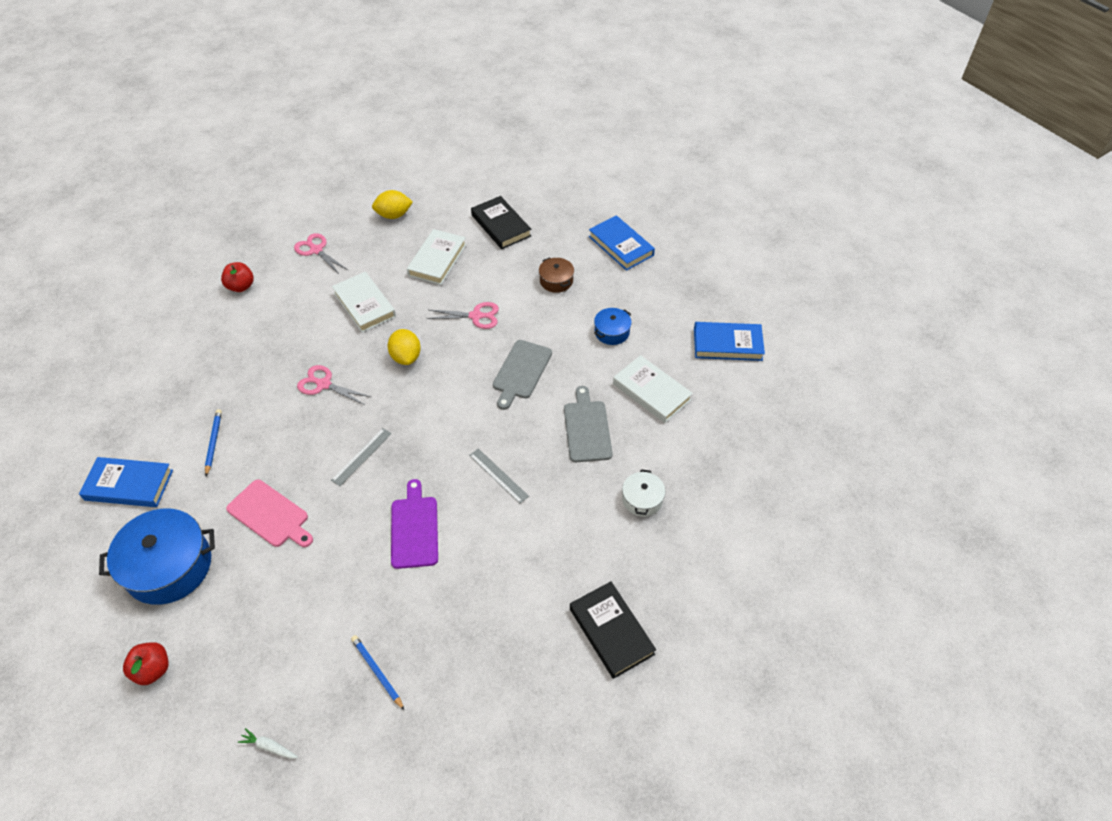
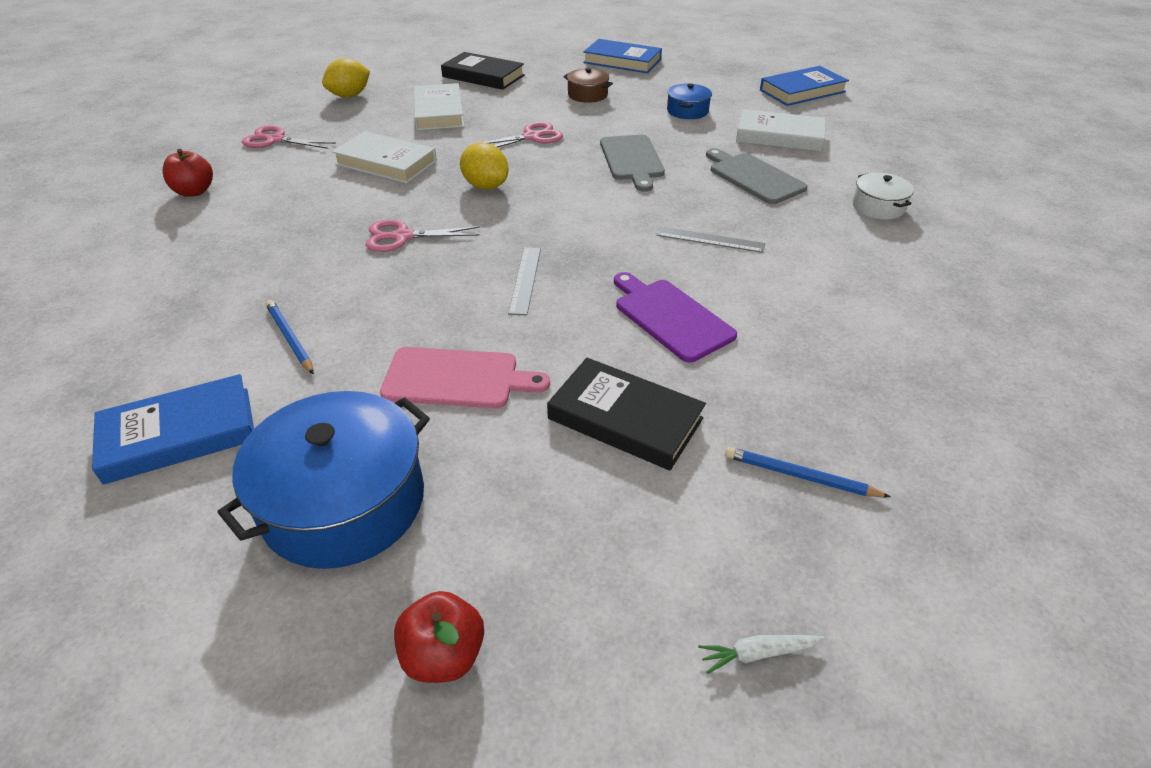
camera: 30 degrees left, 10 degrees down
black book [570,581,656,679] -> black book moved to [547,358,706,471]

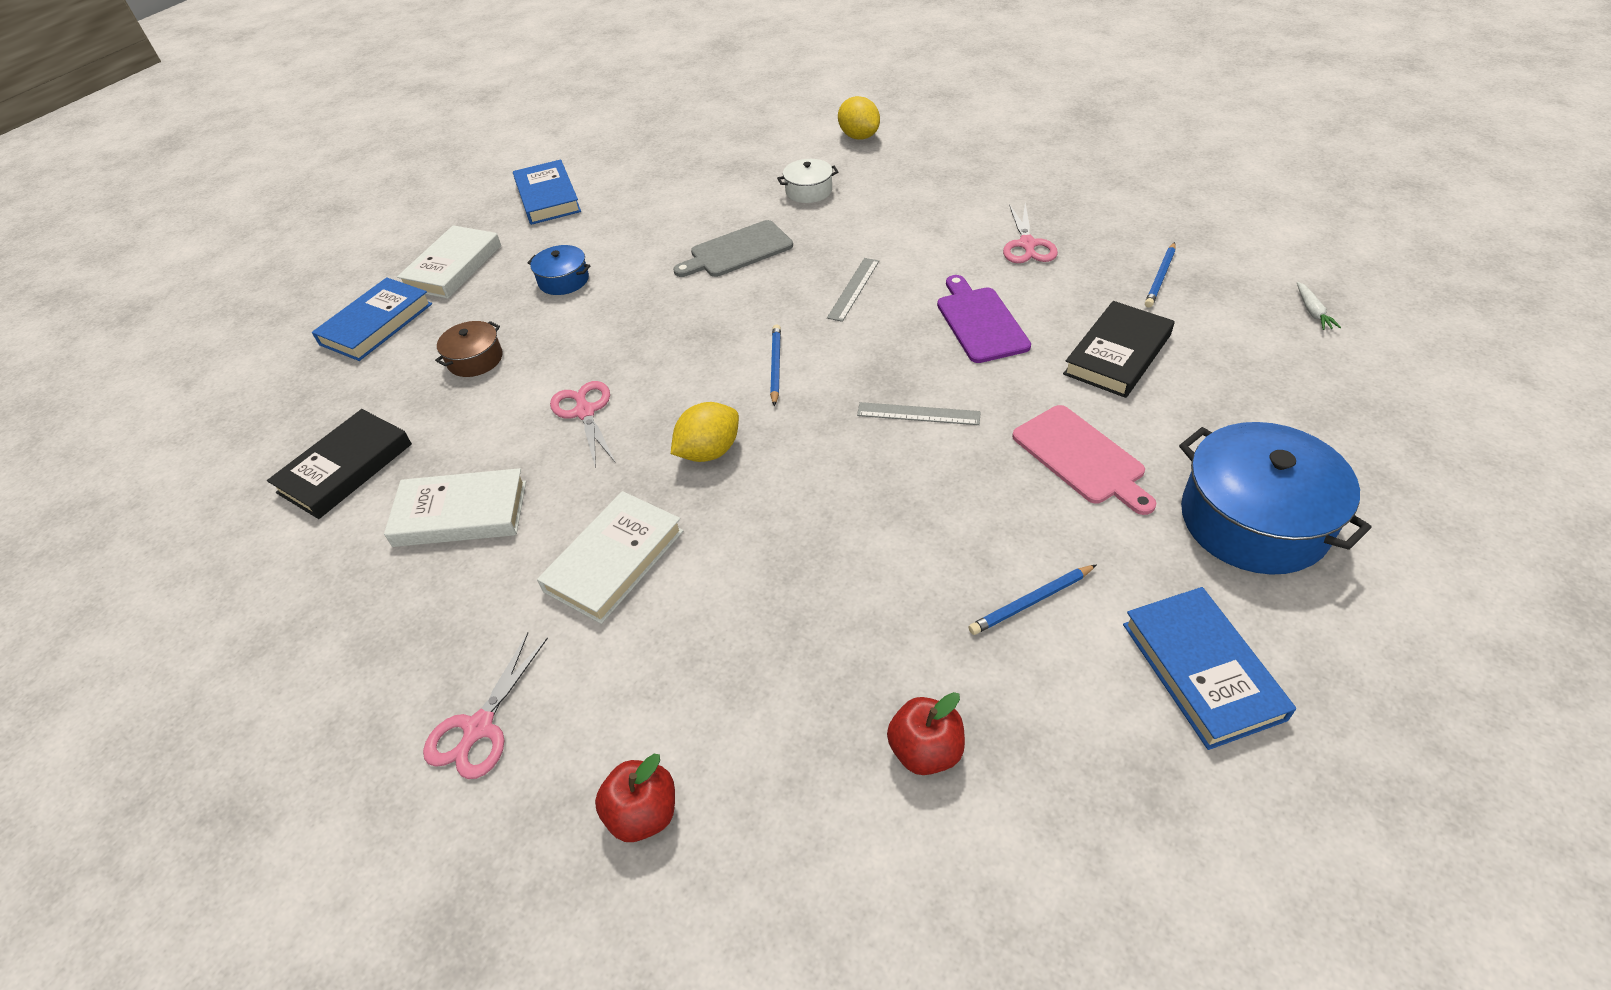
camera: 80 degrees left, 5 degrees up
yellow lemon [322,58,370,98] -> yellow lemon moved to [838,96,880,140]
pink scissors [366,220,480,252] -> pink scissors moved to [1003,203,1058,263]
pink cutting board [380,347,550,408] -> pink cutting board turned 135 degrees clockwise [1012,405,1156,515]
red apple [394,591,484,683] -> red apple moved to [887,692,965,775]
grey cutting board [600,135,665,192] -> none
purple cutting board [614,272,737,363] -> purple cutting board turned 105 degrees clockwise [937,275,1031,363]
white book [736,109,826,152] -> white book moved to [397,225,501,299]
none -> blue pencil [770,324,781,406]

